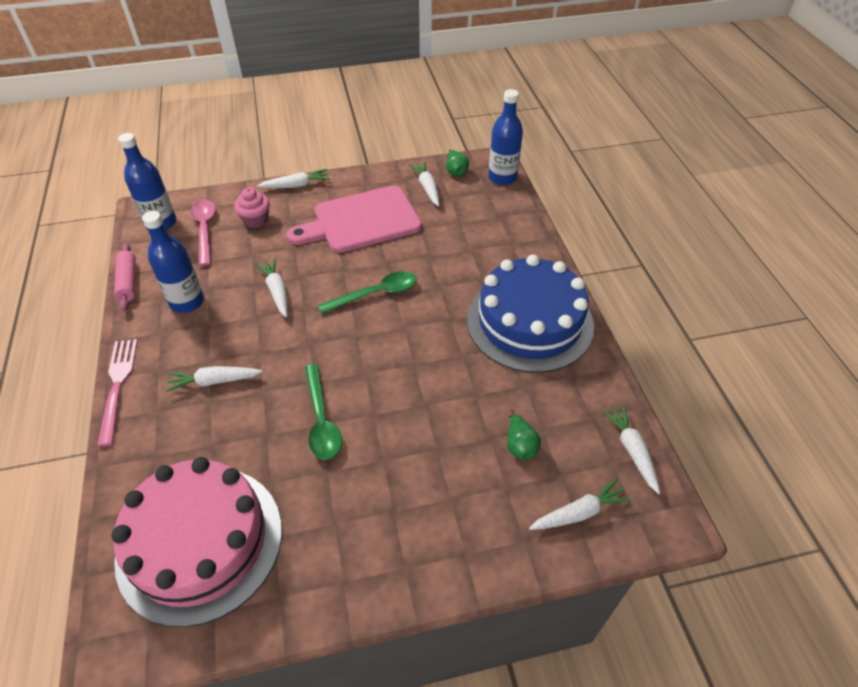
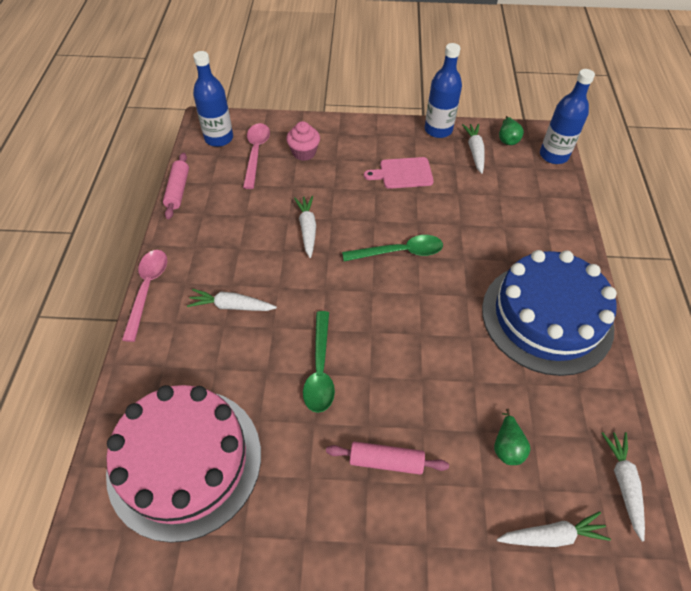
camera: 15 degrees right, 5 degrees up
pink fork [97,339,138,446] -> pink spoon [122,250,167,342]
blue bottle [142,211,204,313] -> blue bottle moved to [425,43,462,138]
white carrot [257,169,330,188] -> none
pink cutting board [287,185,422,253] -> pink cutting board [364,157,434,189], size x0.53
none -> pink rolling pin [326,441,449,475]

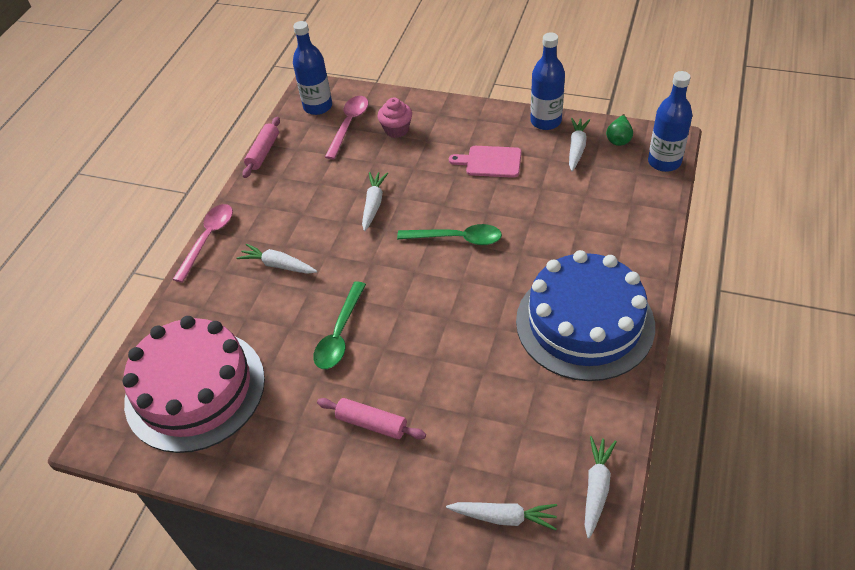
camera: 20 degrees right, 5 degrees down
green pear [494,409,531,465] -> none

